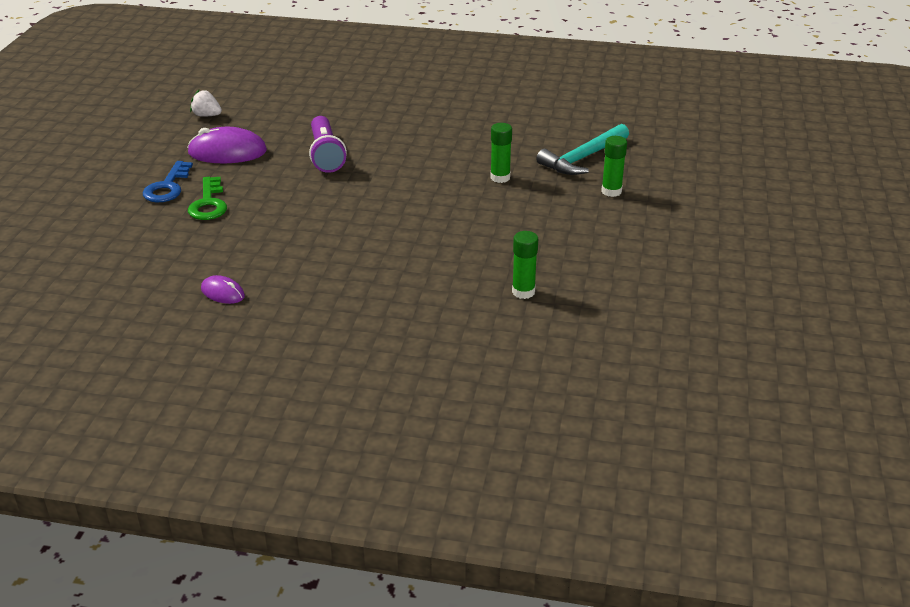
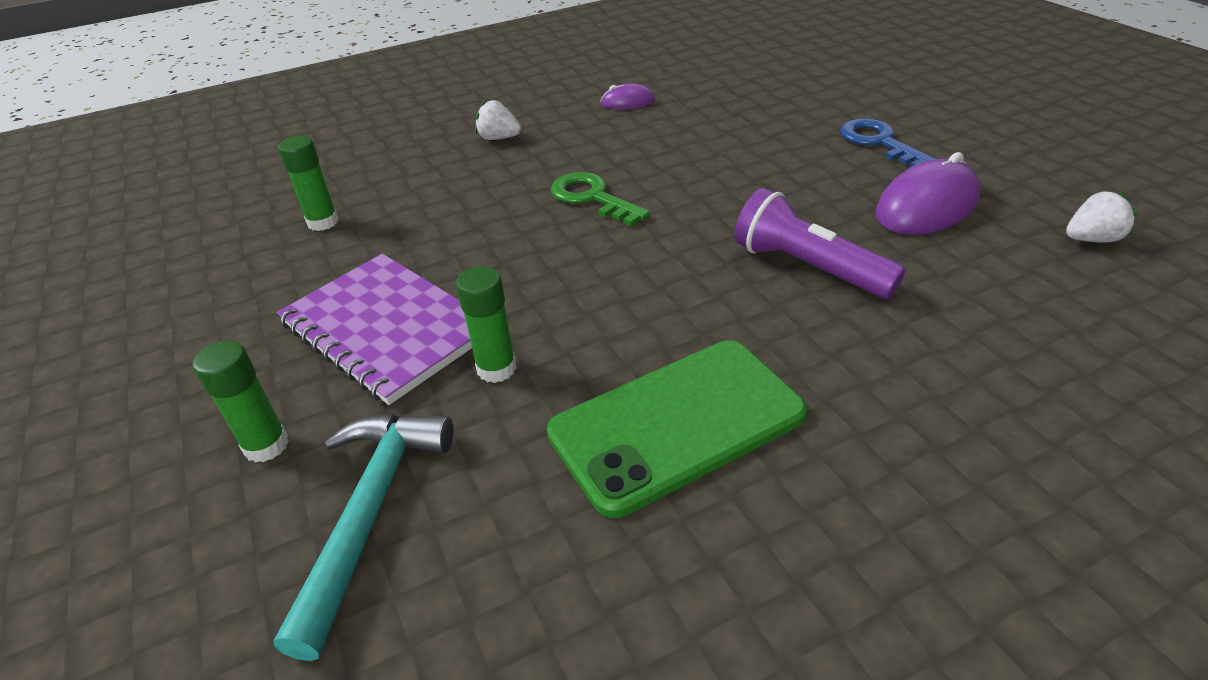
camera: 145 degrees right, 5 degrees up
green key [188,177,227,220] -> green key moved to [551,172,650,226]
none -> purple notebook [277,254,472,405]
none -> white strawberry [475,99,521,140]
none -> green phone [547,340,807,518]

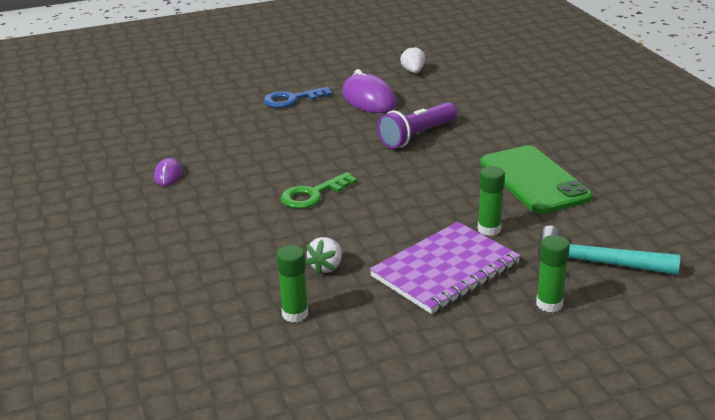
camera: 85 degrees left, 10 degrees down
white strawberry [475,99,521,140] -> white strawberry moved to [305,237,342,275]

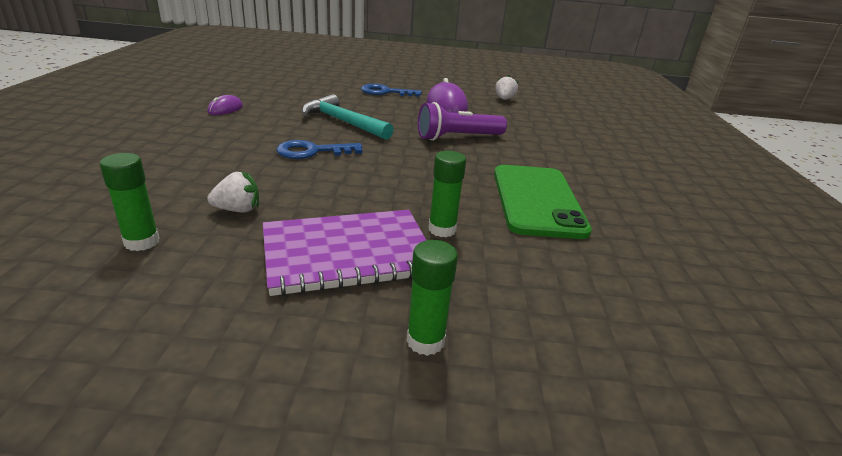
camera: 20 degrees right, 0 degrees up
green key [281,172,357,209] -> blue key [276,140,362,159]
white strawberry [305,237,342,275] -> white strawberry turned 150 degrees counterclockwise [207,171,259,213]
turquoise hammer [538,225,680,275] -> turquoise hammer moved to [302,94,394,140]

